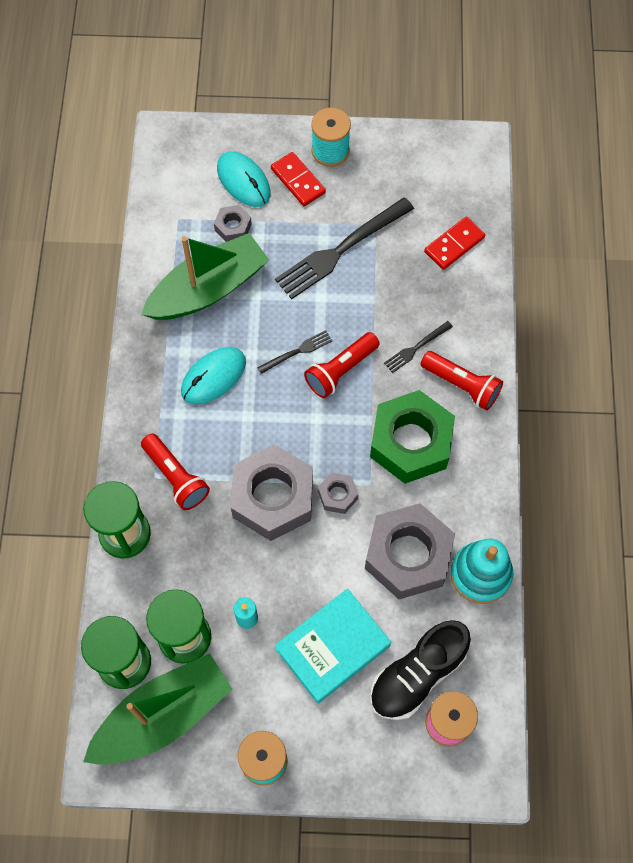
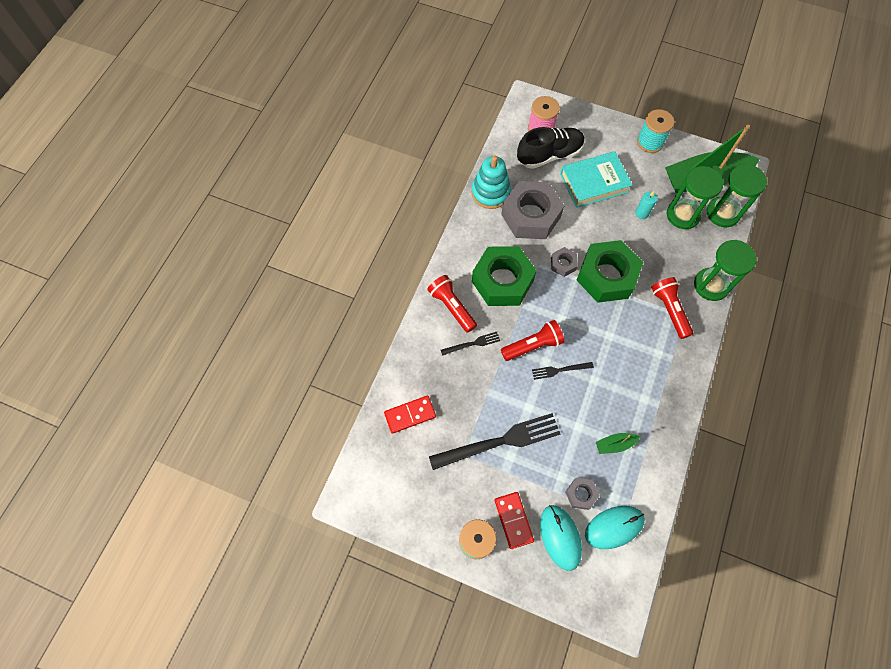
camera: 160 degrees left, 0 degrees up
green boat [141,233,269,320] -> green boat [596,433,640,454], size x0.40
turquoise mouse [181,347,246,405] -> turquoise mouse moved to [585,506,645,549]
grey nut [231,444,313,541] -> green nut [577,240,643,303]

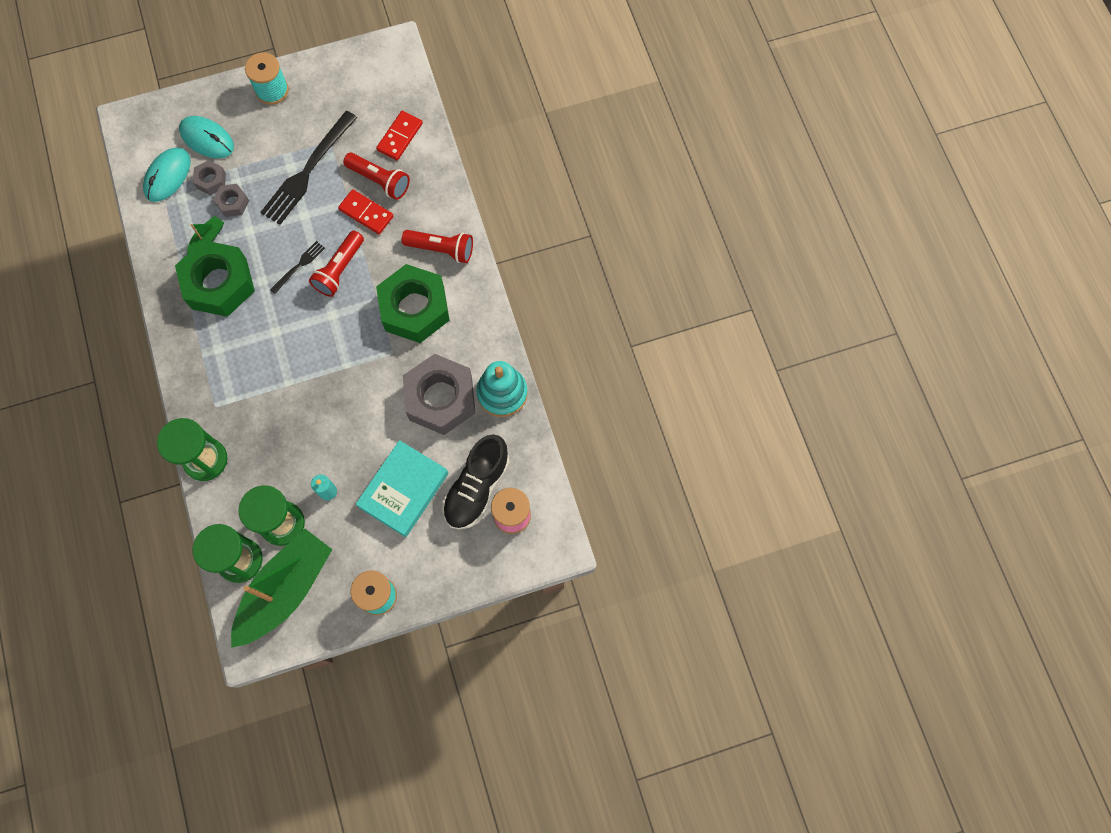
camera: 140 degrees right, 5 degrees up
black fork [441,332,500,356] -> none
red domino [494,492,534,549] -> red domino moved to [338,189,393,234]
grey nut [551,247,578,277] -> grey nut moved to [213,184,249,217]
green nut [577,240,643,303] -> green nut moved to [175,240,255,317]
red flashlight [651,277,693,339] -> red flashlight moved to [343,153,410,200]

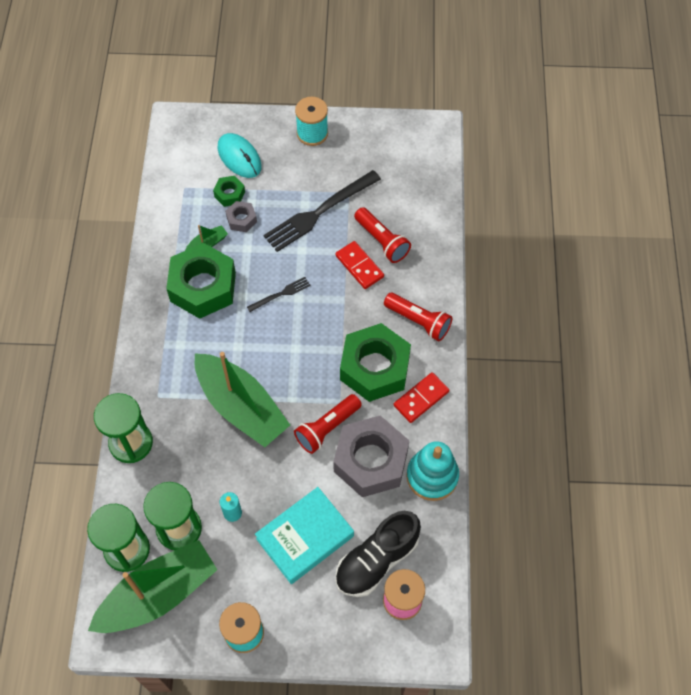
camera: 20 degrees right, 10 degrees down
turquoise mouse [143,148,191,202] -> none
grey nut [193,160,226,195] -> green nut [213,176,245,207]
red flashlight [309,231,364,297] -> red flashlight moved to [294,394,362,454]
red domino [376,111,423,161] -> red domino moved to [394,372,449,423]
none -> green boat [195,352,290,447]

